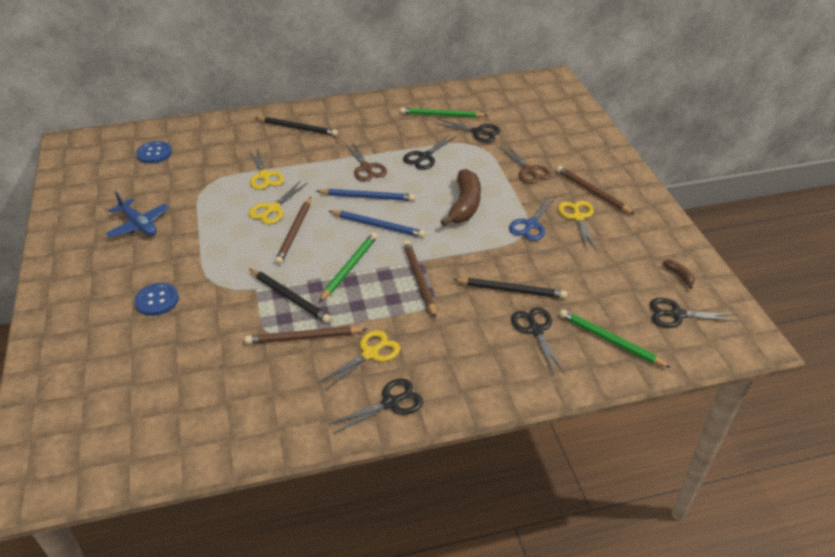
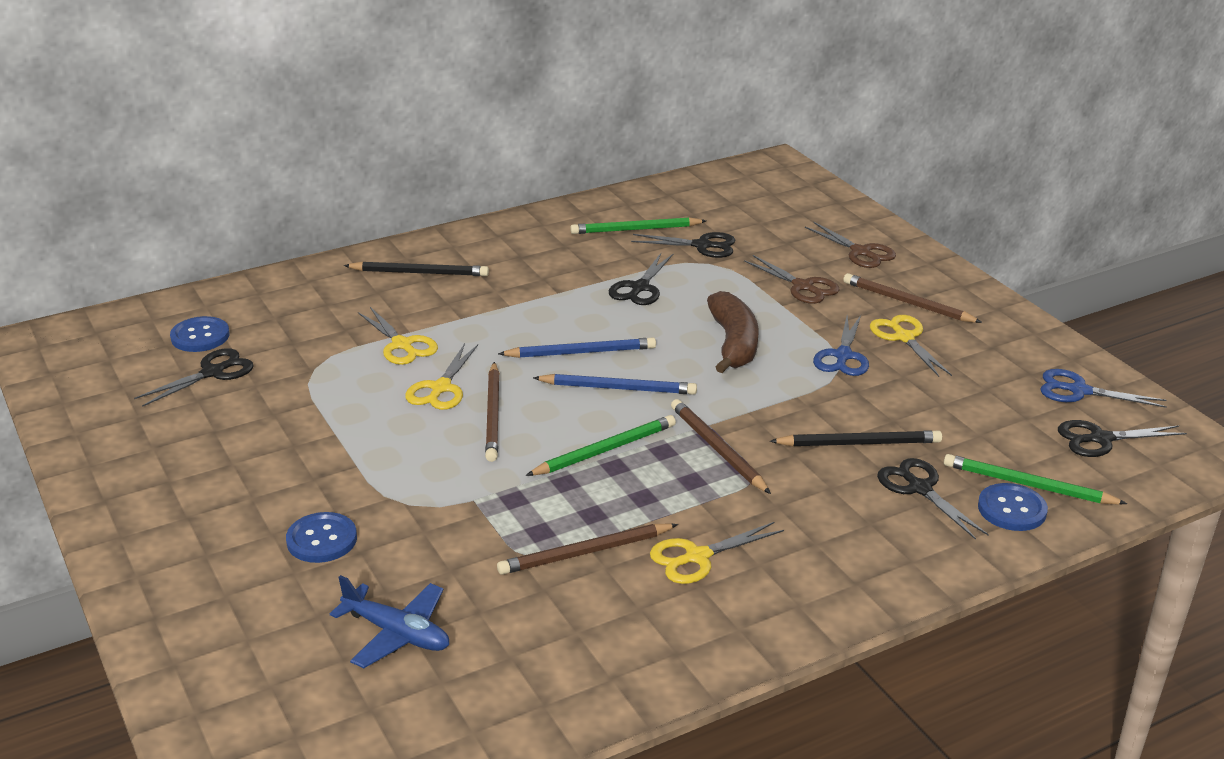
camera: 15 degrees left, 10 degrees down
blue plane [106,192,169,238] -> blue plane moved to [330,575,449,668]
black pencil [249,269,331,323] -> none
yellow scissors [318,330,400,390] -> yellow scissors turned 150 degrees counterclockwise [650,522,784,584]
green pencil [319,232,378,302] -> green pencil turned 45 degrees clockwise [526,415,676,476]
black scissors [329,378,423,434] -> black scissors moved to [134,348,254,407]
brown scissors [345,141,387,181] -> brown scissors moved to [805,222,896,268]
brown banana [662,260,695,289] -> blue scissors [1040,369,1167,408]
none -> blue button [978,483,1048,531]

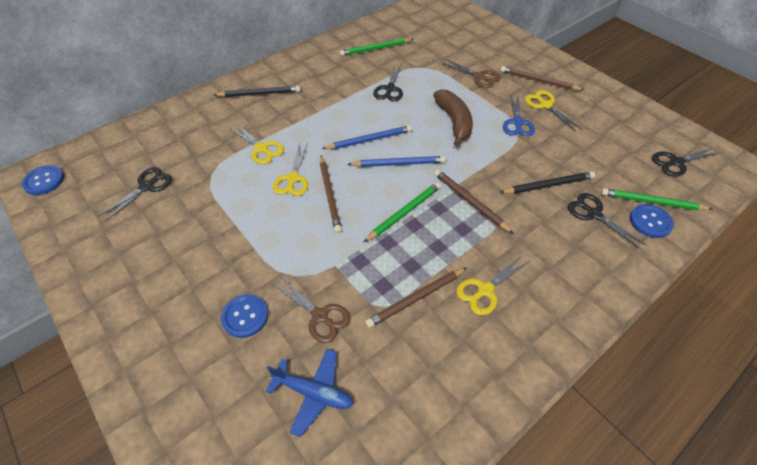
camera: 10 degrees left, 20 degrees up
blue button [170,316,230,352] -> blue button moved to [22,165,64,195]
black scissors [631,232,735,258] -> none
brown scissors [805,222,896,268] -> brown scissors moved to [274,276,351,343]
blue scissors [1040,369,1167,408] -> none

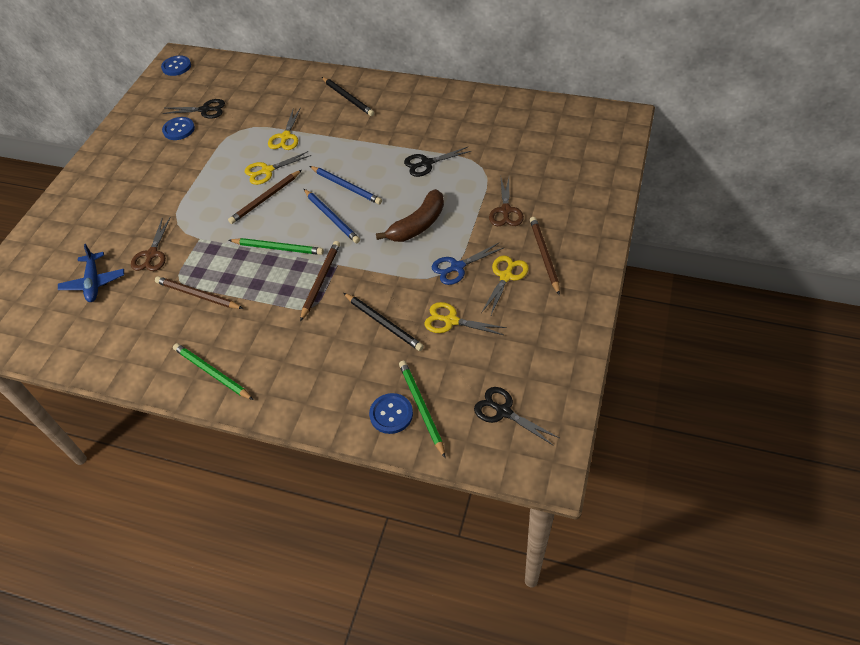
camera: 60 degrees right, 0 degrees up
blue button [221,294,268,338] -> blue button moved to [162,117,195,140]
green pencil [340,38,413,56] -> green pencil moved to [173,343,254,400]
yellow scissors [456,255,530,315] -> yellow scissors moved to [424,302,507,335]
black scissors [568,193,646,249] -> none

